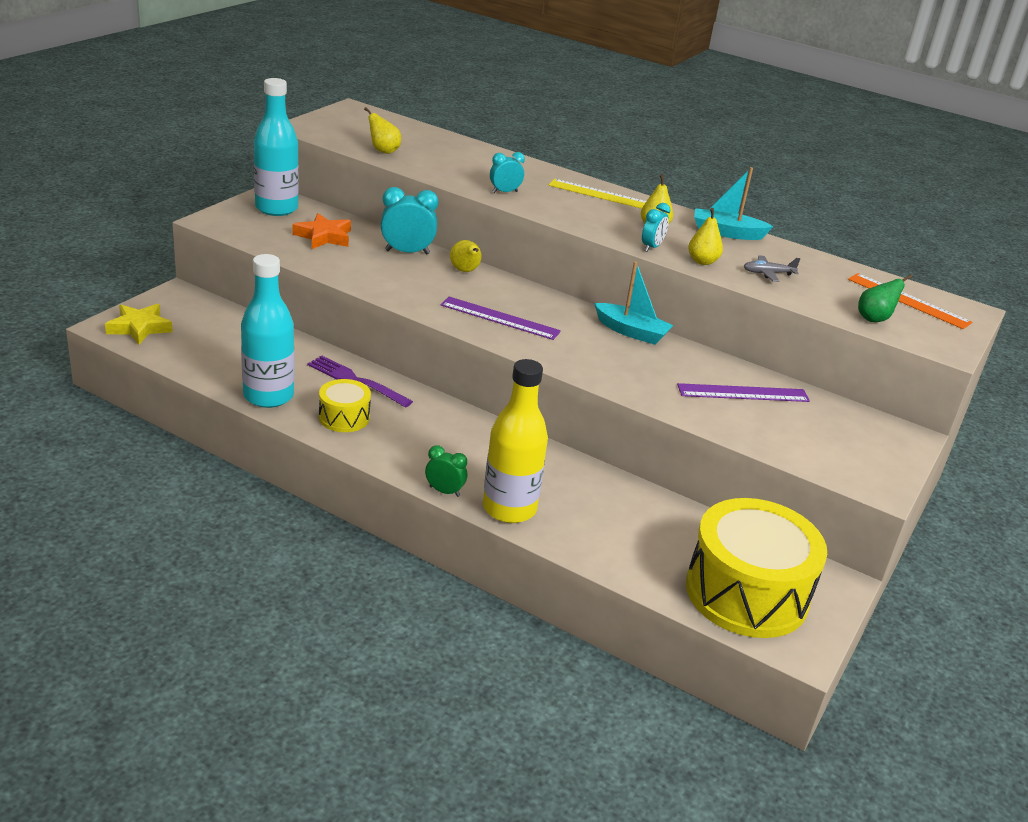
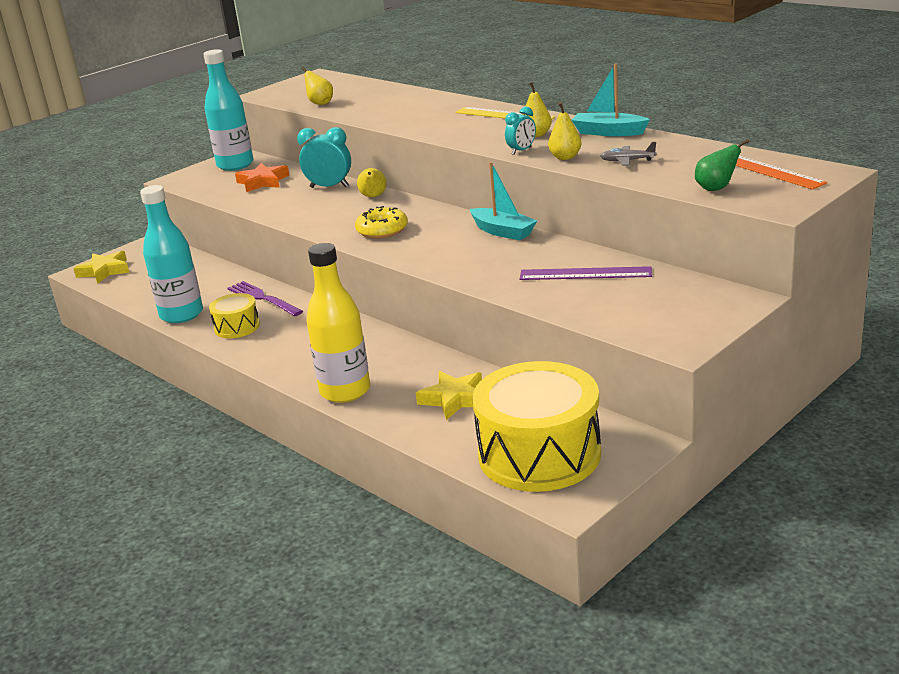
camera: 20 degrees right, 5 degrees down
green clock [425,445,467,497] -> none
purple ruler [440,297,561,340] -> yellow donut [355,206,408,238]
turquoise clock [490,152,525,193] -> none
none -> yellow star [416,371,482,420]

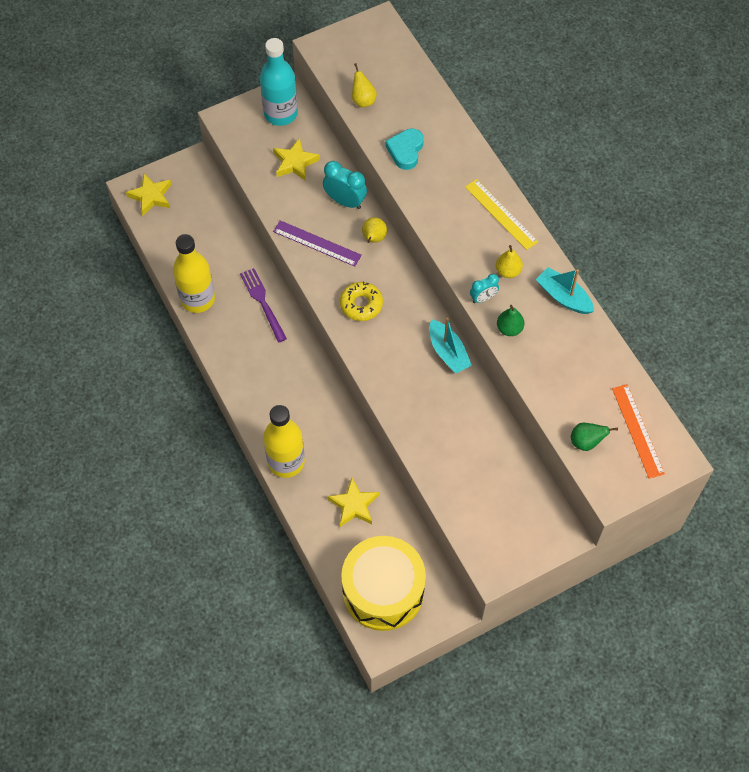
camera: 15 degrees right, 35 degrees up
turquoise bottle [140,185,203,323] -> yellow bottle [173,234,215,313]
yellow drum [209,293,260,338] -> none
orange star [235,163,289,192] -> yellow star [273,138,320,181]
purple ruler [519,266,652,280] -> purple ruler moved to [273,220,362,266]
yellow pear [548,102,582,160] -> green pear [497,305,524,336]
grey plane [601,142,656,166] -> none
none -> turquoise heart [385,128,424,170]

